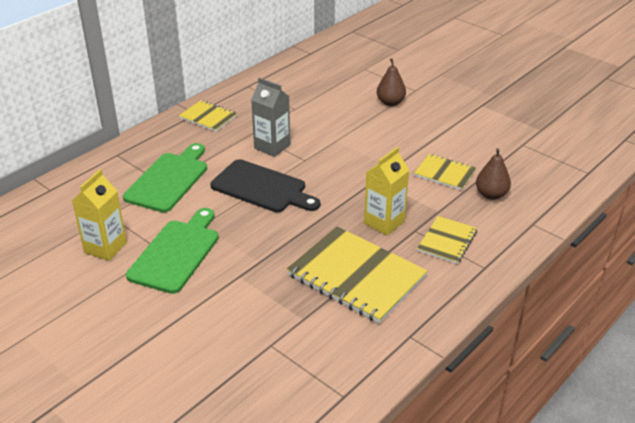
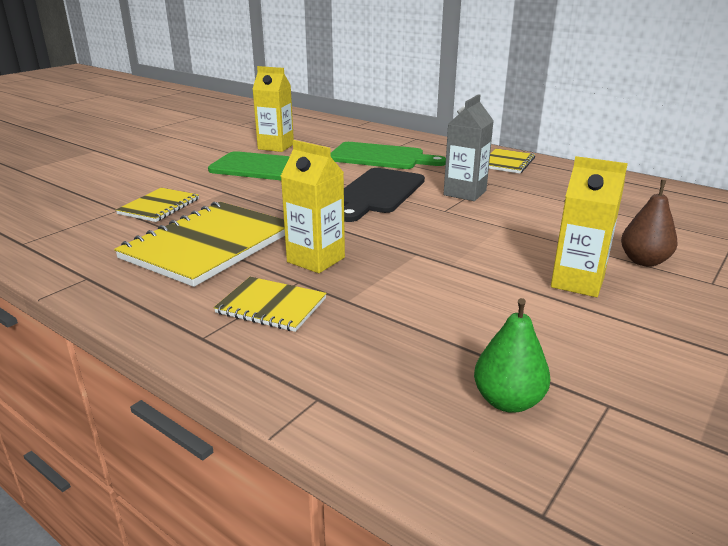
camera: 85 degrees right, 10 degrees down
yellow notebook [414,154,476,191] -> yellow notebook moved to [116,188,199,222]
brown pear [476,148,511,200] -> none
none -> green pear [474,298,550,413]
none -> yellow carton [551,156,628,297]

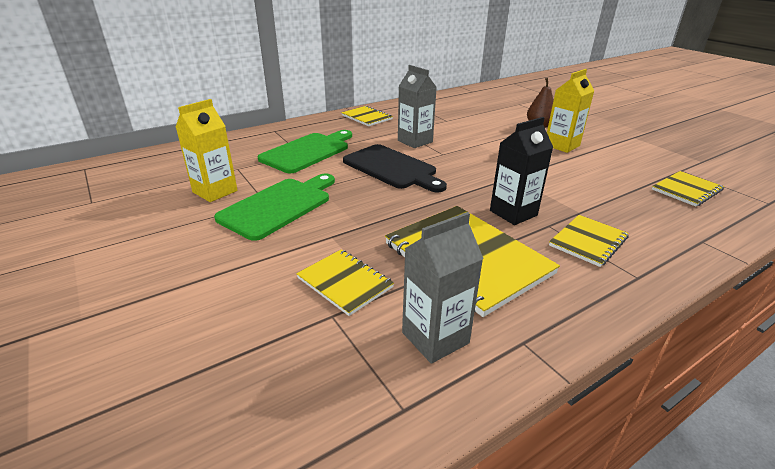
camera: 70 degrees left, 5 degrees up
yellow carton [281,140,345,273] -> black carton [490,117,553,225]
green pear [474,298,550,413] -> yellow notebook [652,171,724,207]
none -> grey carton [402,212,484,364]

